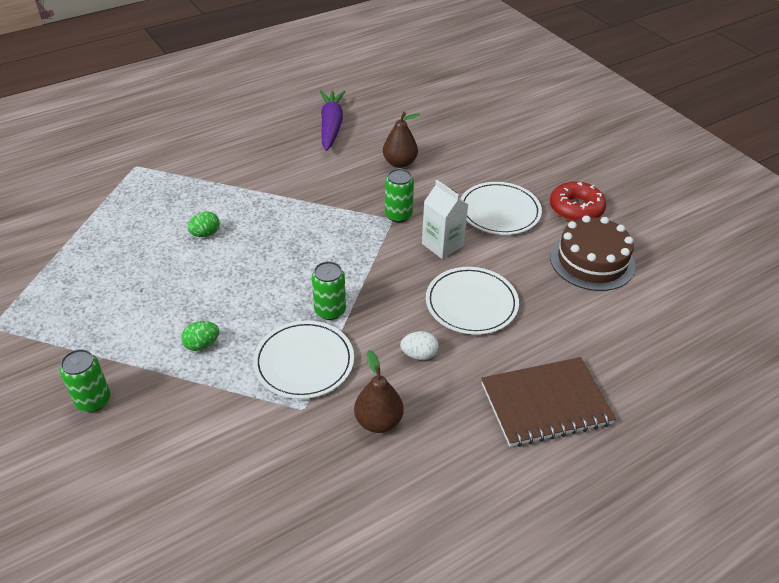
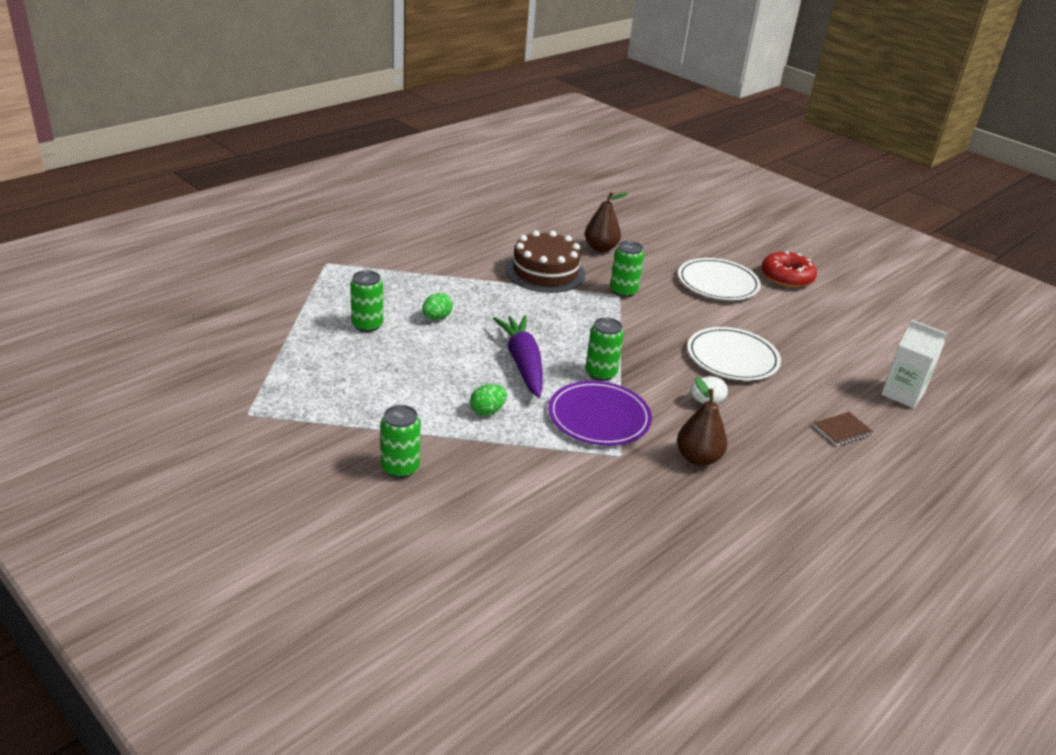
camera: 15 degrees left, 10 degrees down
white plate [253,320,354,399] -> purple plate [548,381,652,446]
purple carrot [320,90,346,151] -> purple carrot moved to [493,315,543,398]
white carton [422,180,469,259] -> white carton moved to [881,320,946,408]
brown notebook [481,357,616,447] -> brown notebook [813,412,873,446], size x0.45
brown cake [550,215,635,291] -> brown cake moved to [506,230,585,293]
none -> green can [350,270,383,332]

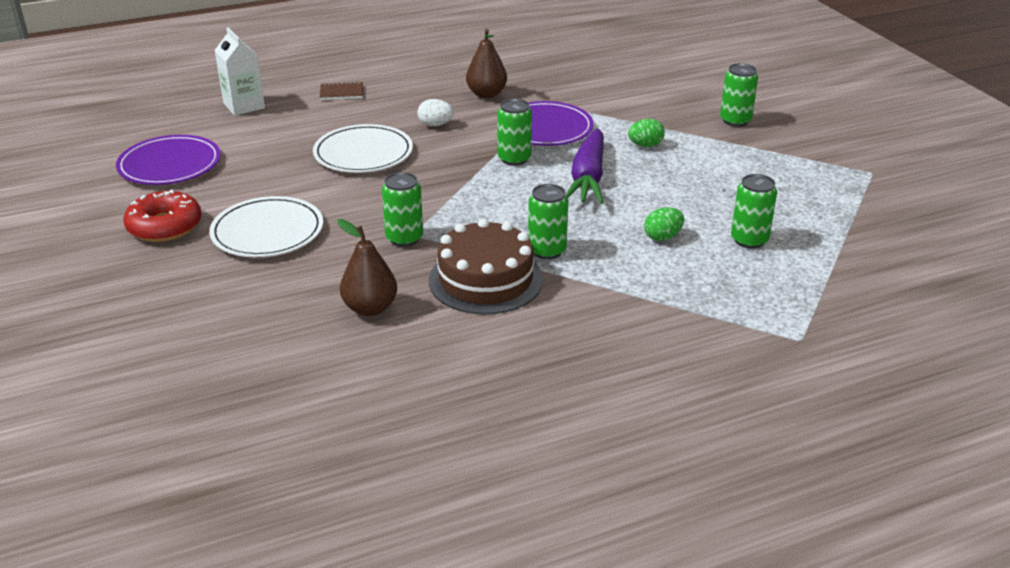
camera: 155 degrees left, 0 degrees up
none -> purple plate [116,135,221,185]
none -> green can [528,184,569,259]

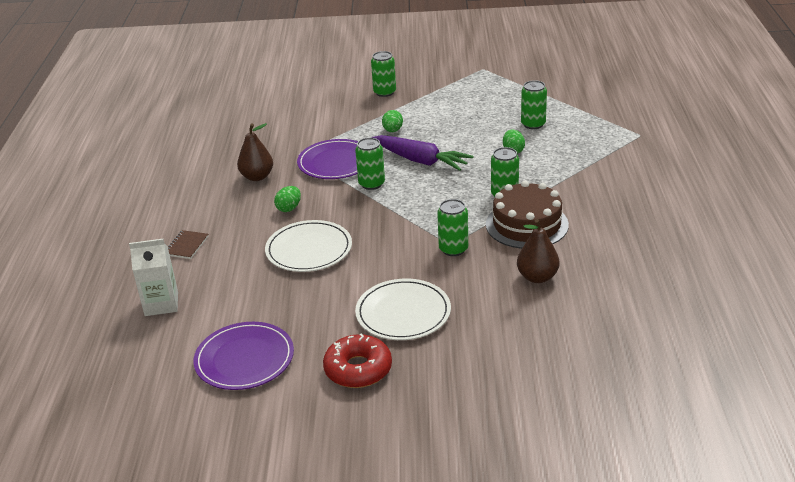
camera: 65 degrees left, 0 degrees up
white egg [417,99,454,126] -> green egg [274,186,301,212]

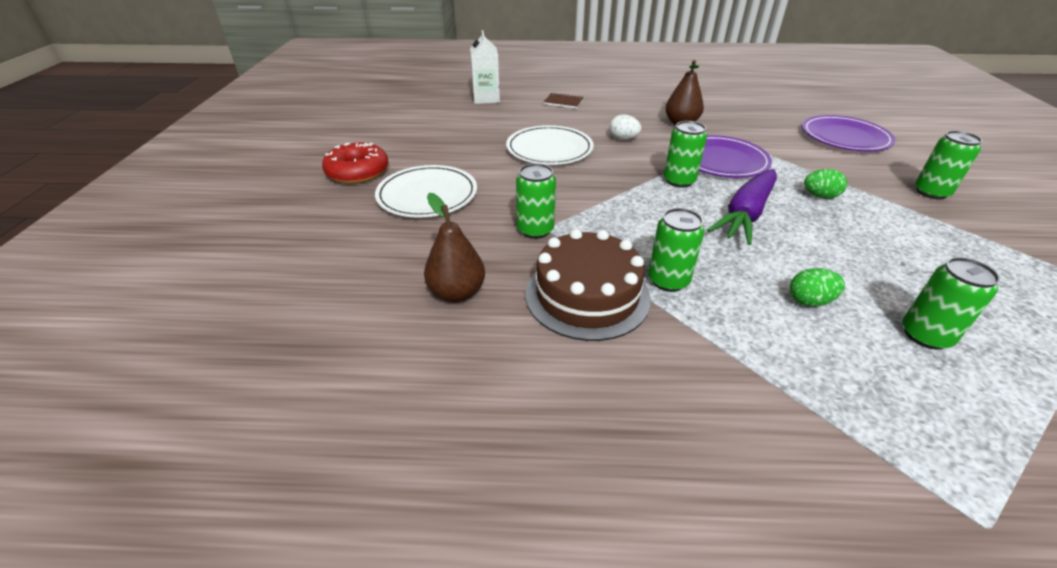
camera: 90 degrees right, 5 degrees up
purple plate [193,322,294,390] -> purple plate moved to [802,115,895,151]
green egg [274,186,301,212] -> white egg [610,114,641,140]

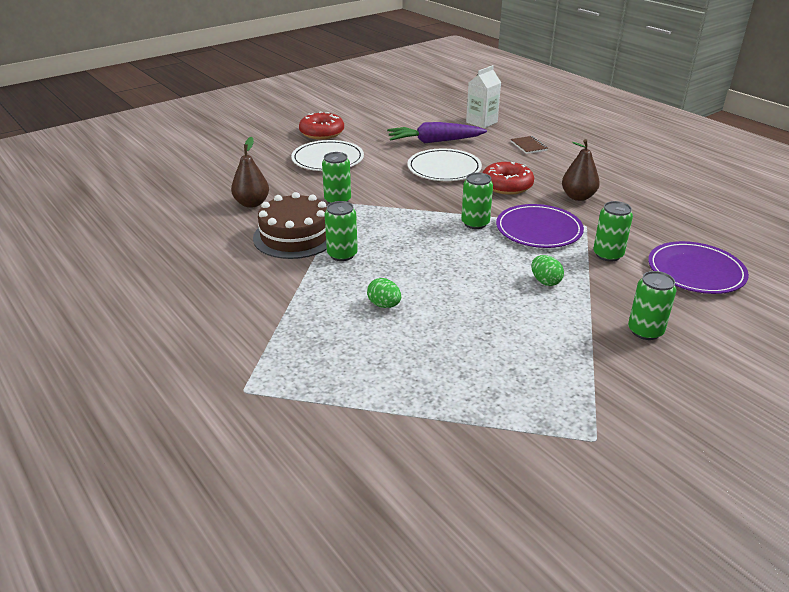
camera: 50 degrees right, 5 degrees down
white egg [610,114,641,140] -> red donut [483,162,534,195]
purple carrot [707,169,777,245] -> purple carrot moved to [387,122,487,143]
green can [902,257,1000,350] -> green can moved to [593,201,633,262]

